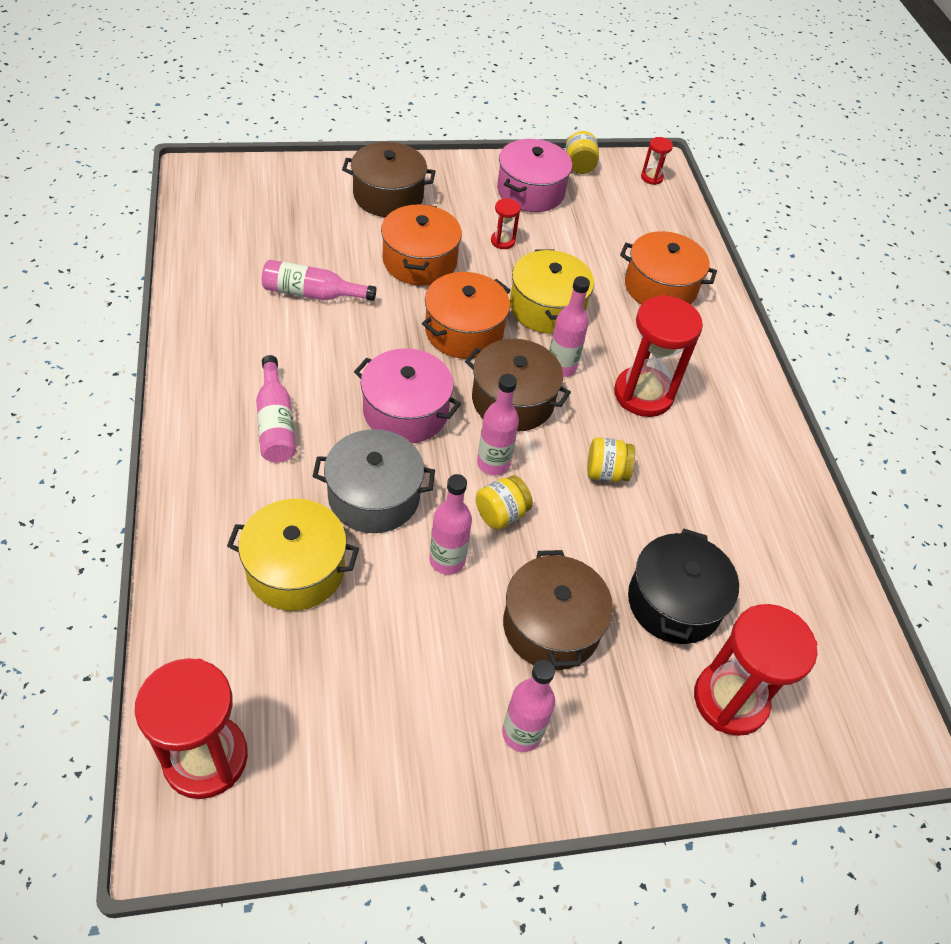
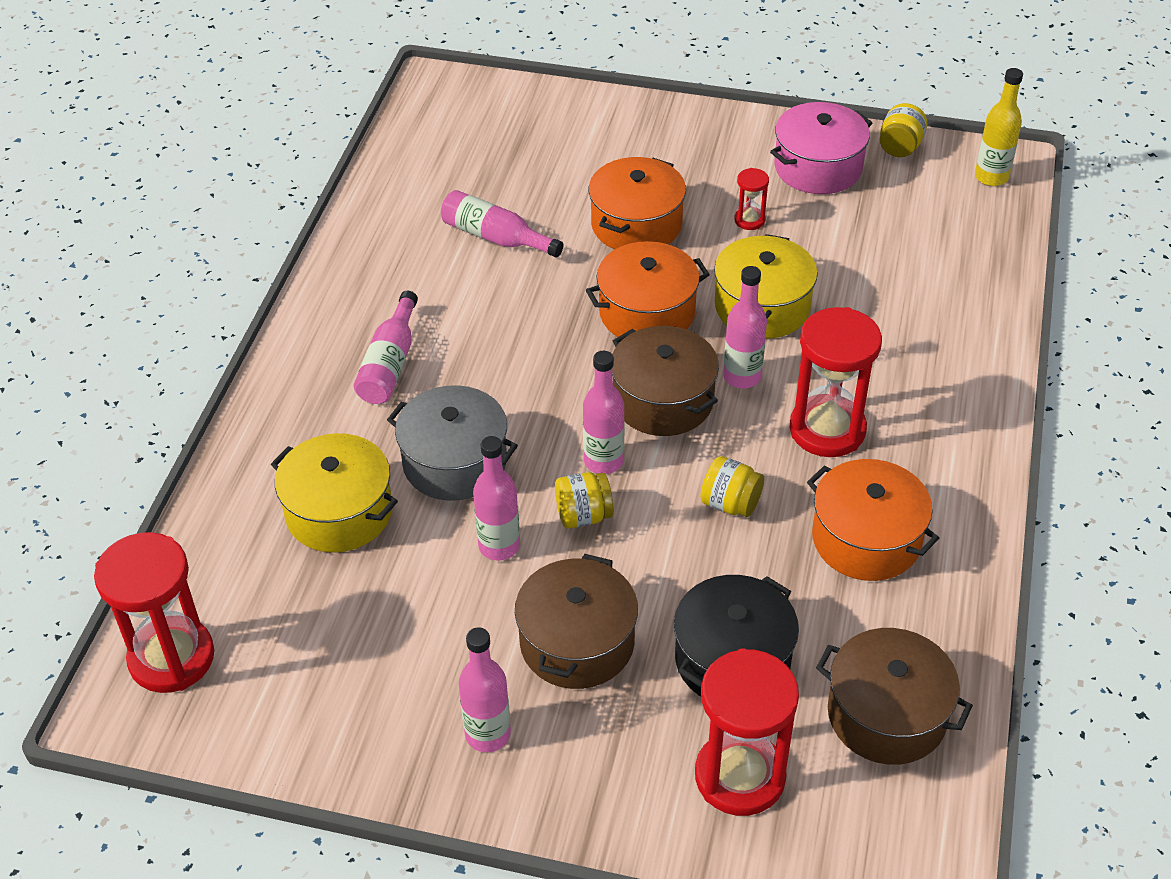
camera: 30 degrees right, 5 degrees down
brown pot [342,142,436,217] -> brown pot moved to [816,628,973,765]
pink pot [354,348,461,443] -> none
orange pot [620,231,717,305] -> orange pot moved to [807,459,939,581]
red hourglass [641,137,673,185] -> yellow bottle [975,68,1023,186]

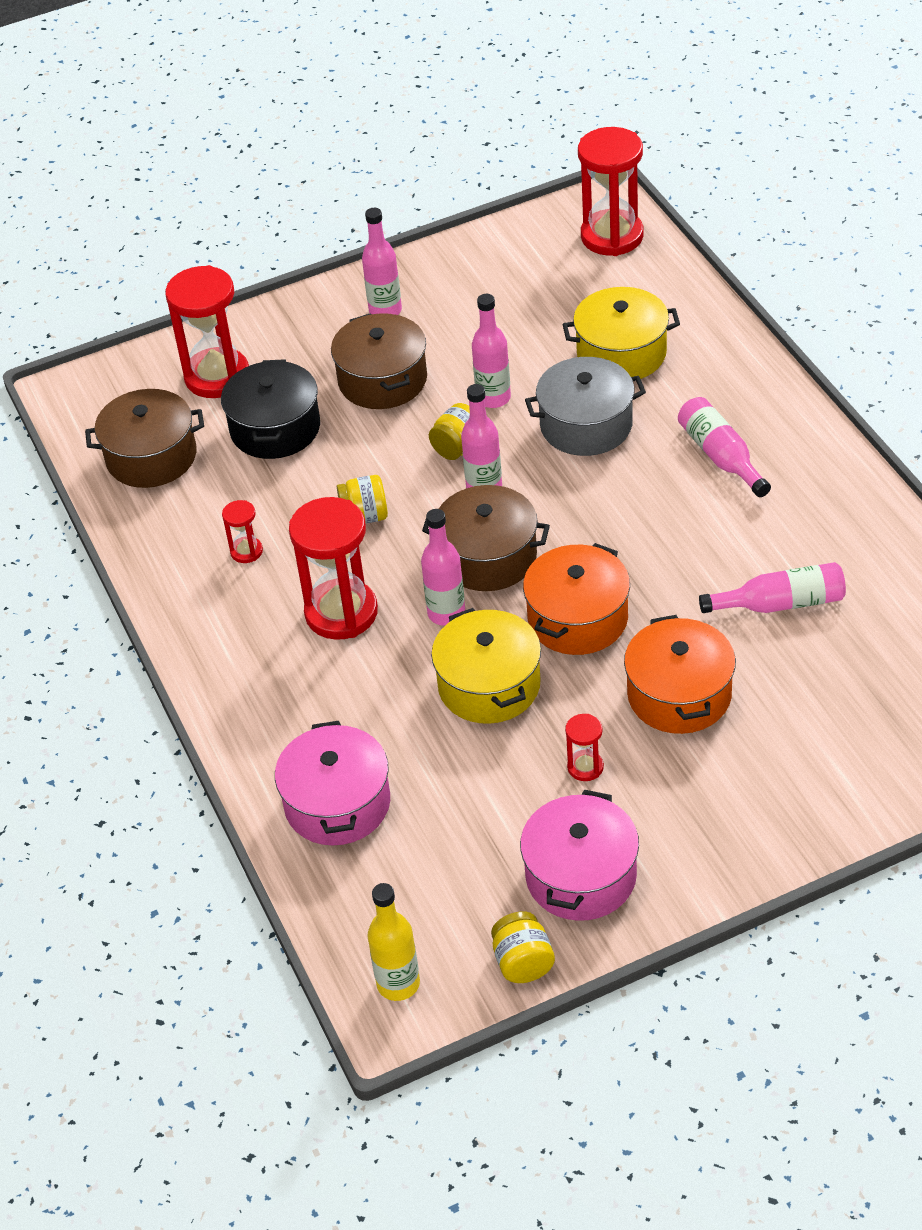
camera: 145 degrees right, 0 degrees up
orange pot [807,459,939,581] -> red hourglass [222,500,263,563]
none -> pink pot [275,721,390,846]

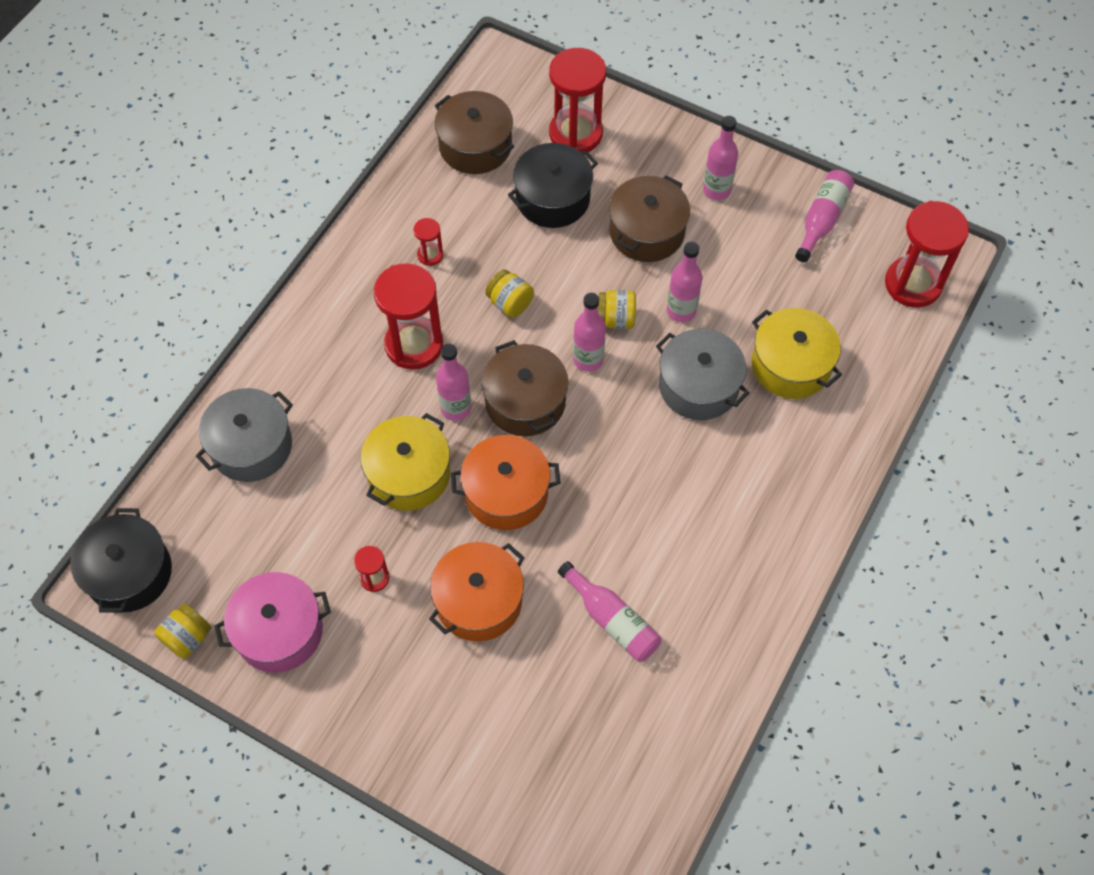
camera: 50 degrees right, 15 degrees up
pink pot [275,721,390,846] -> grey pot [196,388,293,482]
yellow bottle [367,883,420,1001] -> black pot [70,508,172,613]
pink bottle [678,397,771,497] -> pink bottle moved to [795,170,854,262]

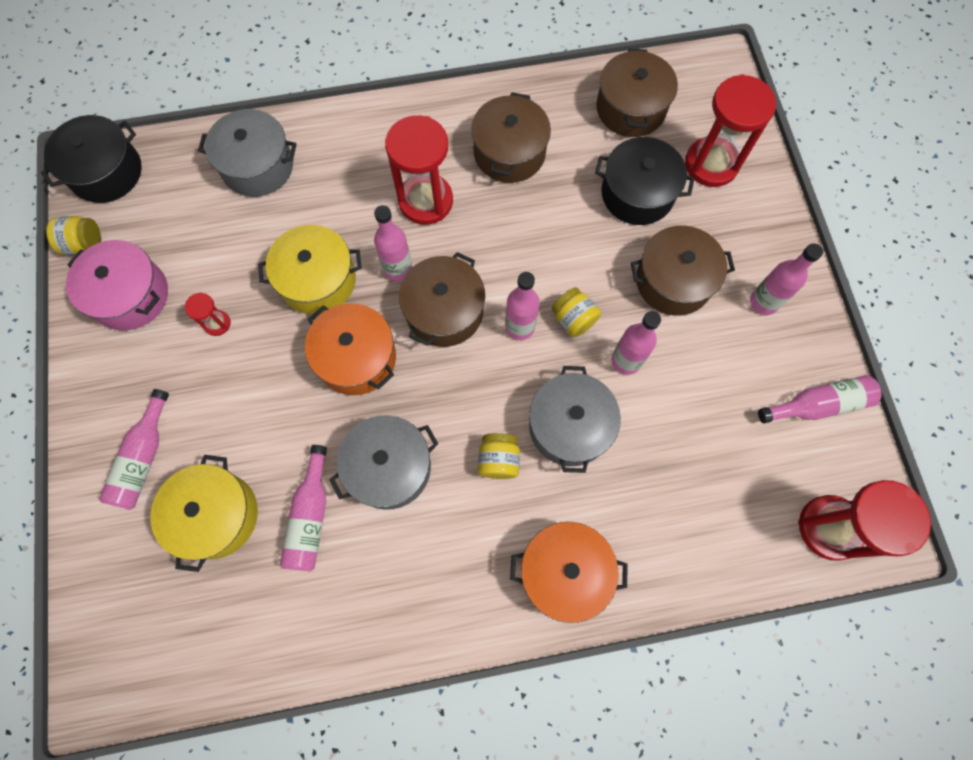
camera: 50 degrees right, 10 degrees up
red hourglass [414,218,443,266] -> brown pot [471,92,551,183]
orange pot [429,542,525,642] -> orange pot moved to [510,522,627,623]
yellow jar [485,269,534,317] -> yellow jar moved to [478,433,520,479]
yellow pot [752,308,842,399] -> yellow pot moved to [150,455,258,572]
none -> pink bottle [99,389,169,510]
none -> grey pot [329,415,438,510]

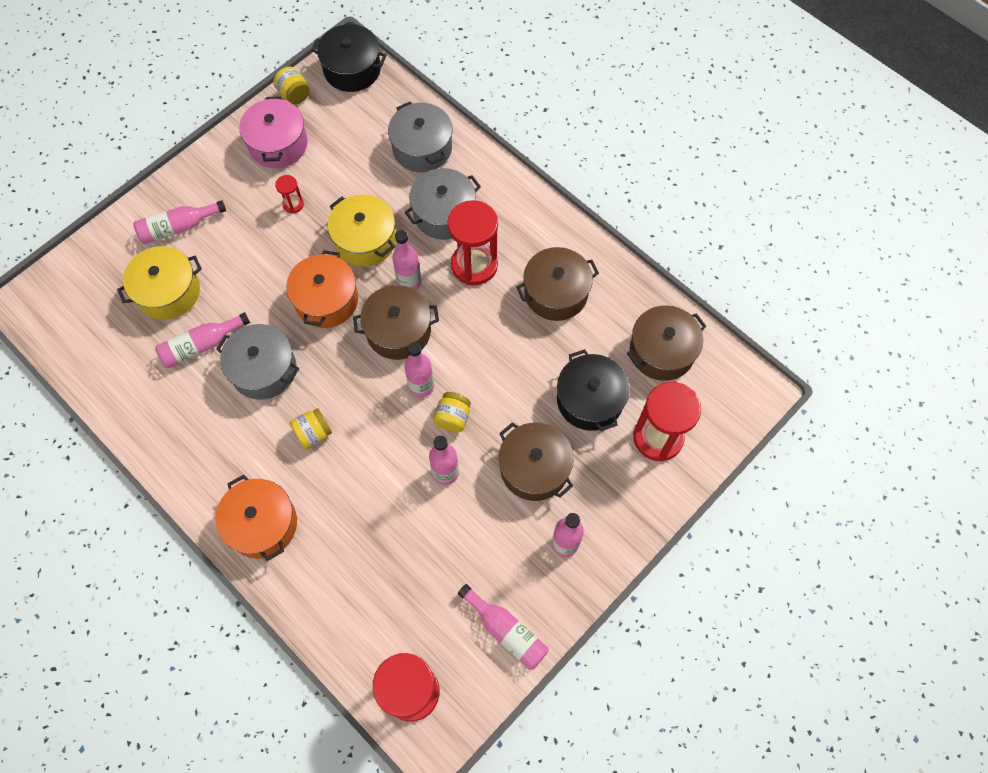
camera: 55 degrees right, 5 degrees down
grey pot [529,366,621,473] -> grey pot moved to [405,168,481,240]

